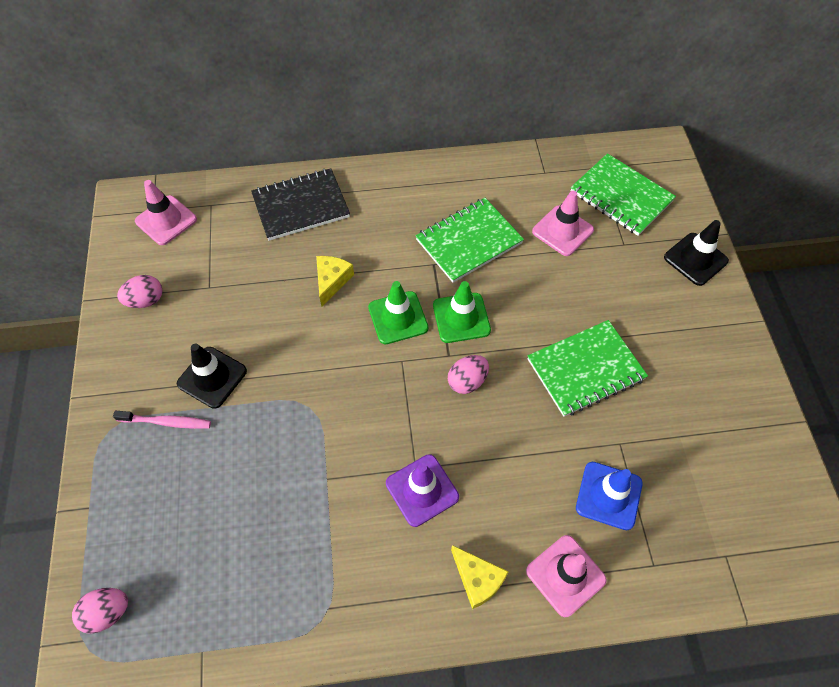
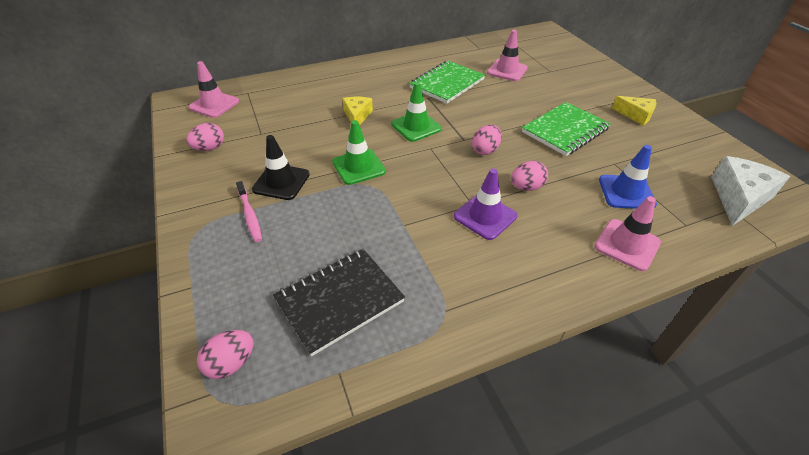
camera: 15 degrees left, 15 degrees down
pink toothbrush [113,411,211,429] -> pink toothbrush turned 75 degrees clockwise [236,181,262,242]
black notebook [251,168,350,241] -> black notebook moved to [273,249,405,356]
green traffic cone [433,281,491,343] -> green traffic cone moved to [332,120,386,185]
yellow cheese [451,545,509,609] -> yellow cheese moved to [612,96,656,126]
green notebook [571,153,676,236] -> none
black traffic cone [664,220,729,286] -> none
none -> pink egg [511,161,548,191]
none -> white cheese [711,156,790,226]

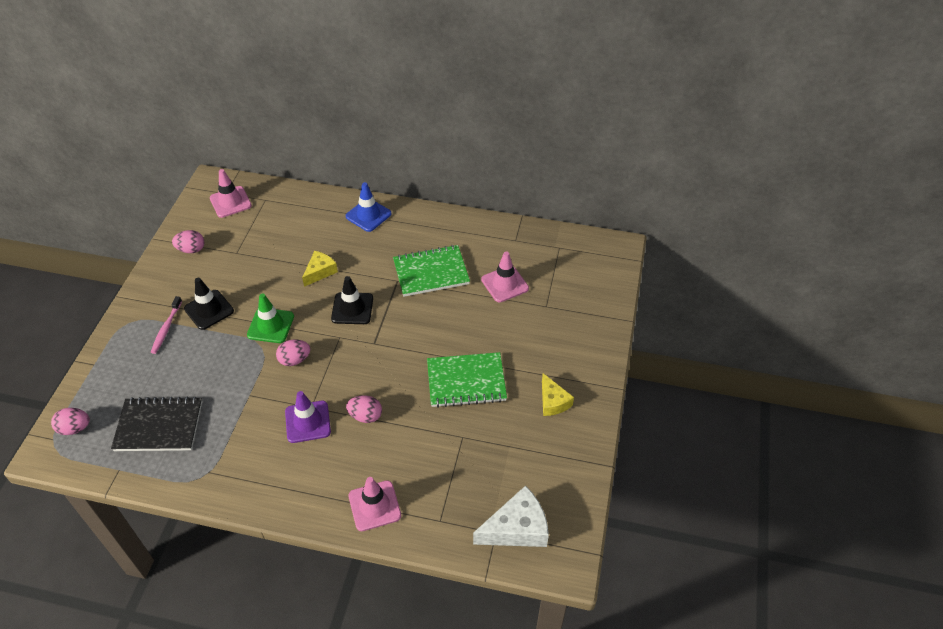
camera: 35 degrees right, 5 degrees up
green traffic cone [391,82,442,142] -> black traffic cone [331,276,373,324]
pink egg [472,125,502,155] -> pink egg moved to [276,340,310,366]
blue traffic cone [599,145,657,209] -> blue traffic cone moved to [346,182,392,232]

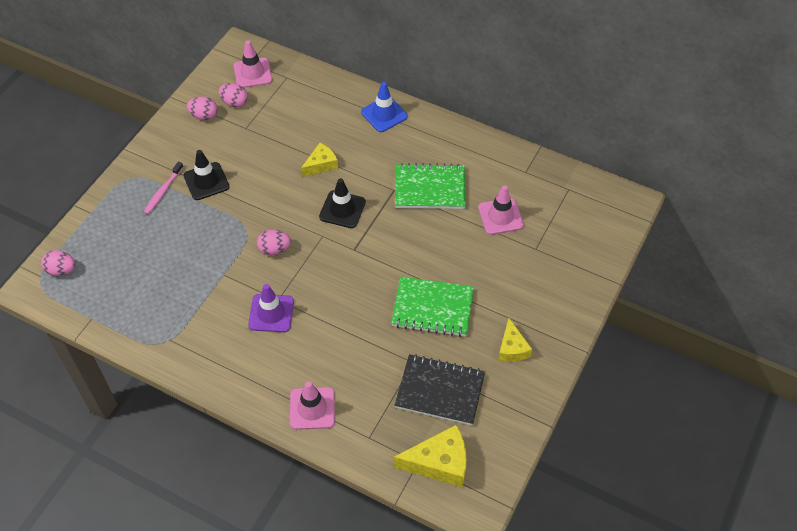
camera: 15 degrees right, 5 degrees up
black notebook [111,397,202,451] -> black notebook moved to [395,354,485,425]
green traffic cone [247,294,294,343] -> none
pink egg [346,395,382,423] -> pink egg moved to [219,83,248,108]
white cheese [473,485,549,547] -> yellow cheese [394,425,467,487]

